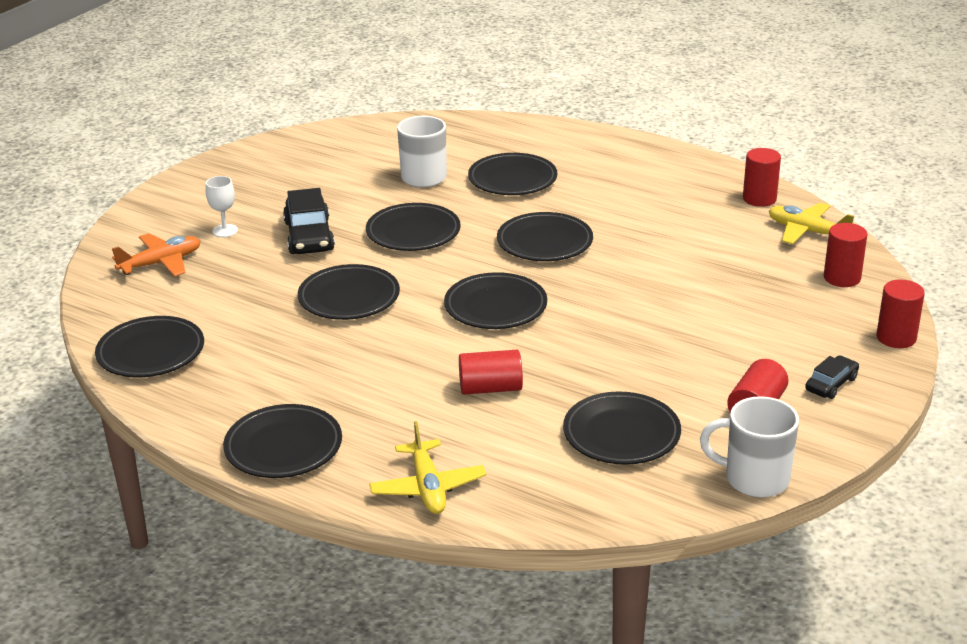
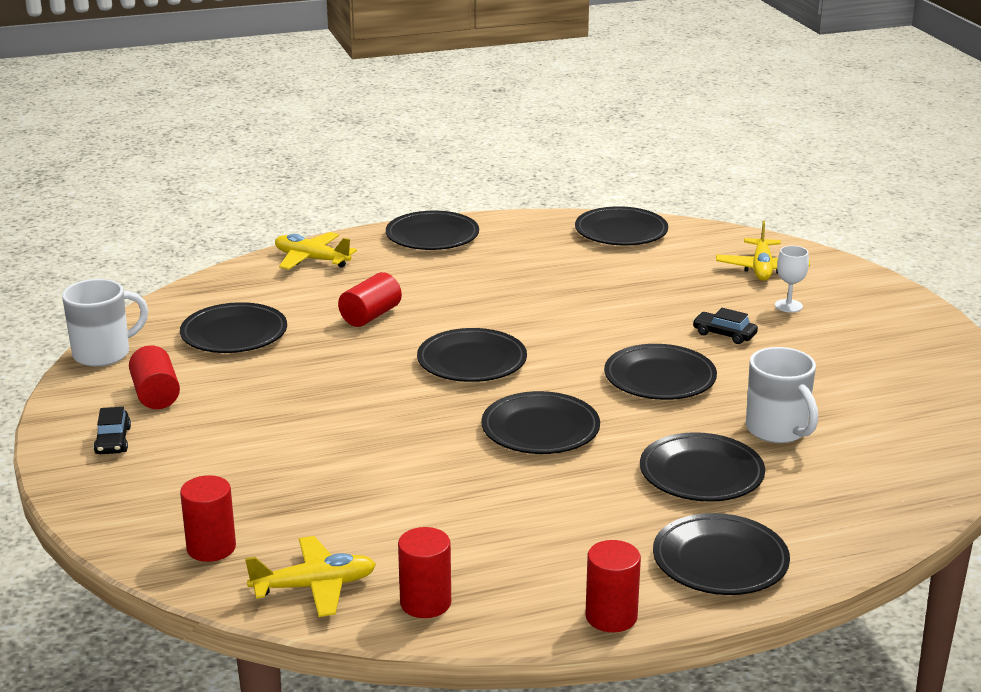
camera: 130 degrees right, 5 degrees down
orange plane [112,233,201,277] -> yellow plane [716,221,810,281]
black car [283,188,335,254] -> black car [693,308,758,344], size x0.56
black plate [298,264,400,320] -> black plate moved to [653,513,790,595]
red cylinder [877,280,925,348] -> red cylinder moved to [585,540,641,632]

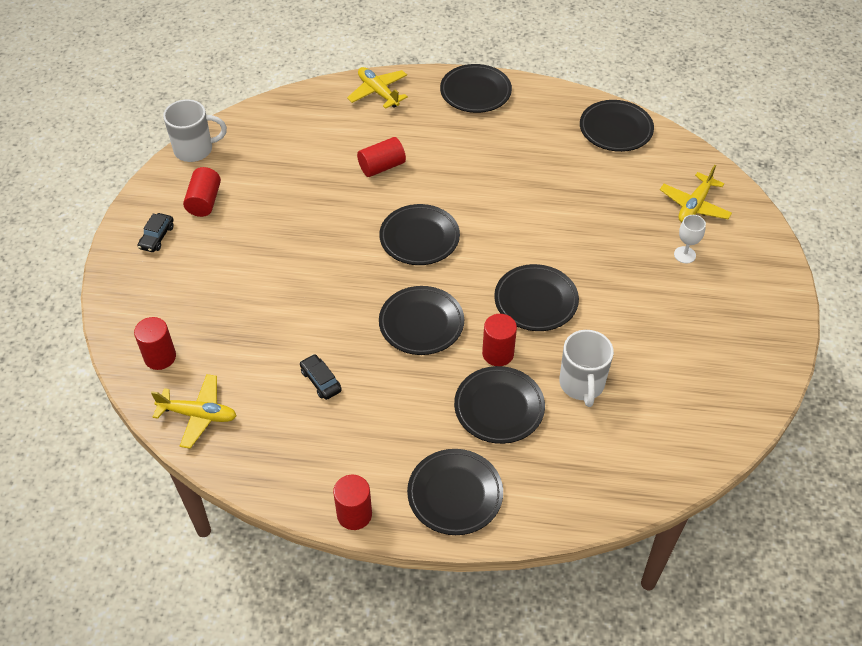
camera: 25 degrees right, 25 degrees up
black plate [180,302,287,353] -> none
red cylinder [398,527,451,618] -> red cylinder moved to [482,314,517,366]
black car [693,308,758,344] -> black car moved to [300,354,342,400]

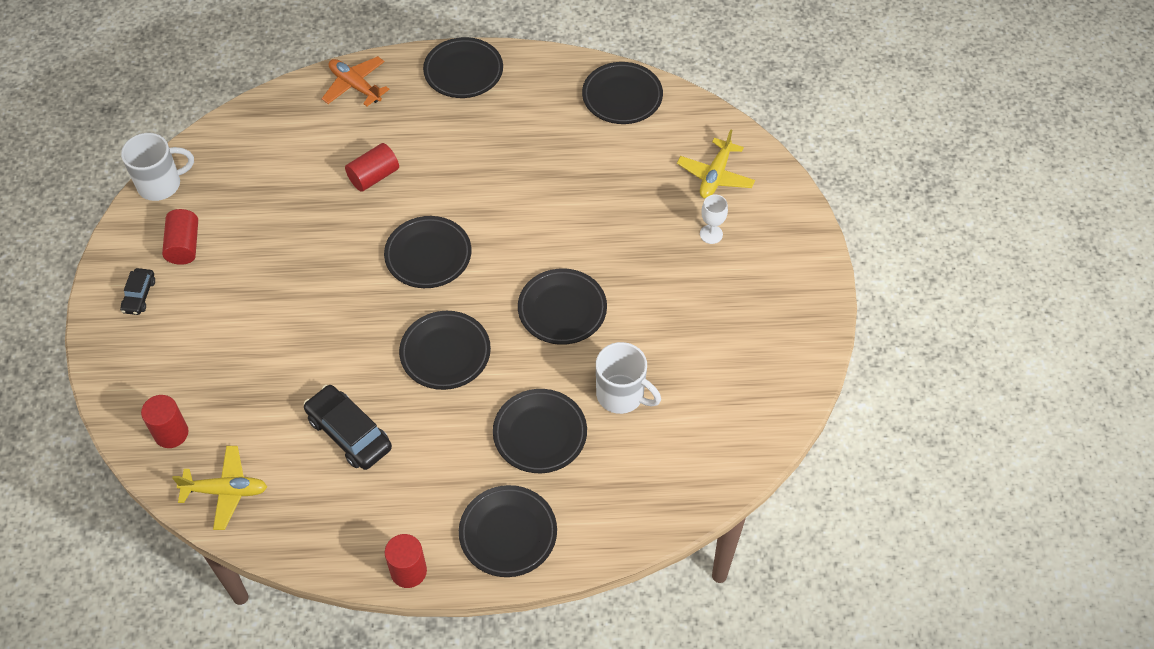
camera: 10 degrees left, 5 degrees up
black car [300,354,342,400] -> black car [304,385,392,470], size x1.78
yellow plane [347,67,408,109] -> orange plane [322,56,389,106]
red cylinder [482,314,517,366] -> none
white mug [559,330,614,407] -> white mug turned 45 degrees counterclockwise [596,342,661,414]

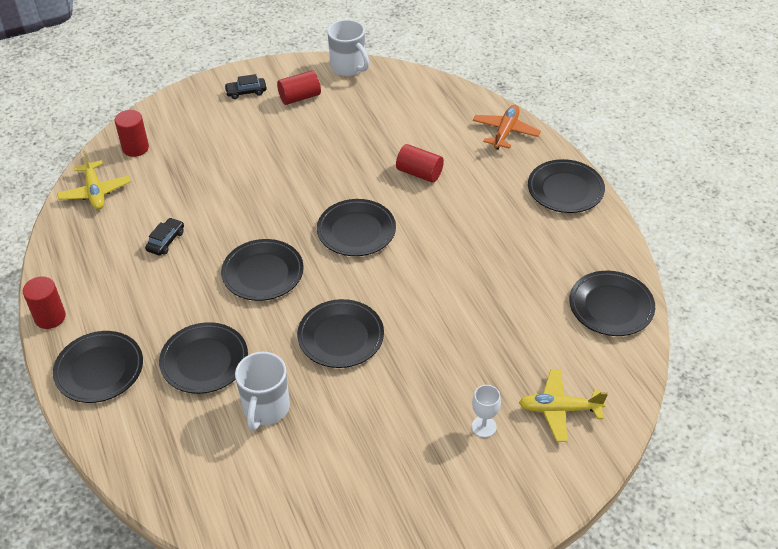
camera: 70 degrees right, 10 degrees down
black car [304,385,392,470] -> black car [145,218,184,256], size x0.56

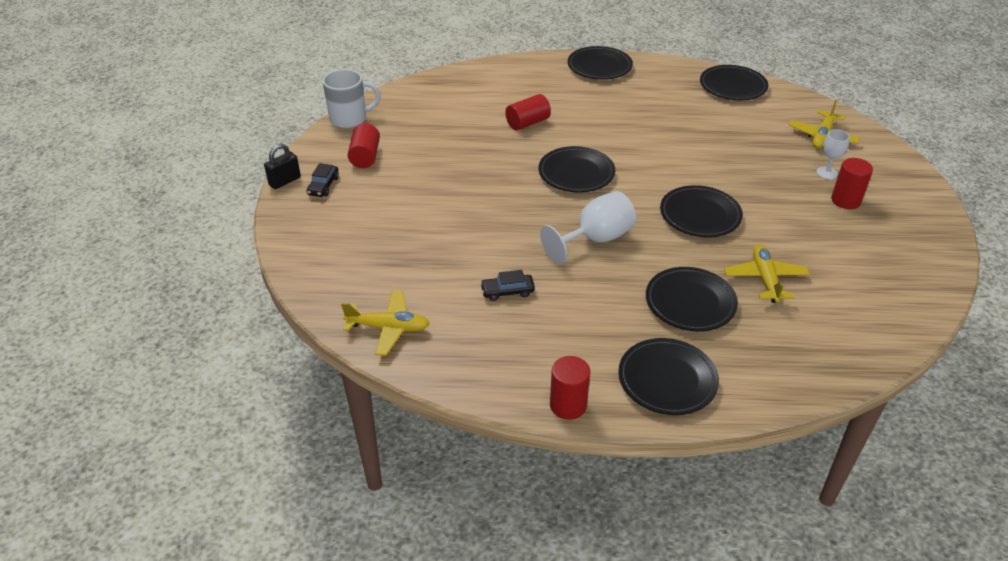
camera: 65 degrees left, 5 degrees down
red cylinder [115,110,149,157] -> red cylinder moved to [831,158,873,209]
black car [145,218,184,256] -> black car turned 60 degrees counterclockwise [480,270,535,301]
black plate [221,239,304,301] -> white goblet [540,191,636,264]
white mug [235,352,290,431] -> yellow plane [724,244,810,303]
orange plane [473,105,541,149] -> none
none -> black padlock [264,144,301,189]

